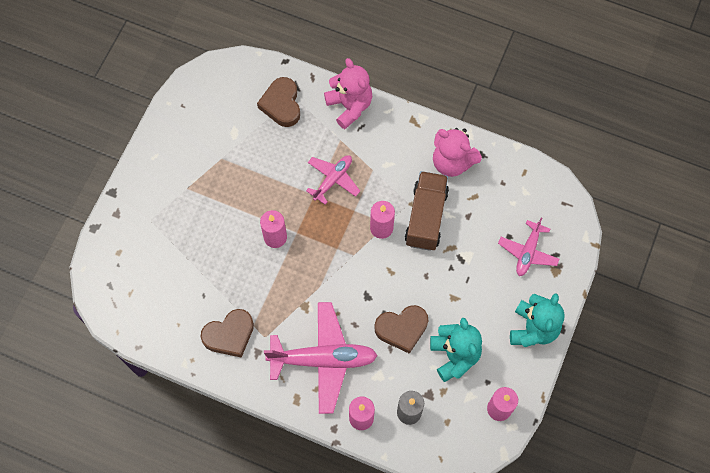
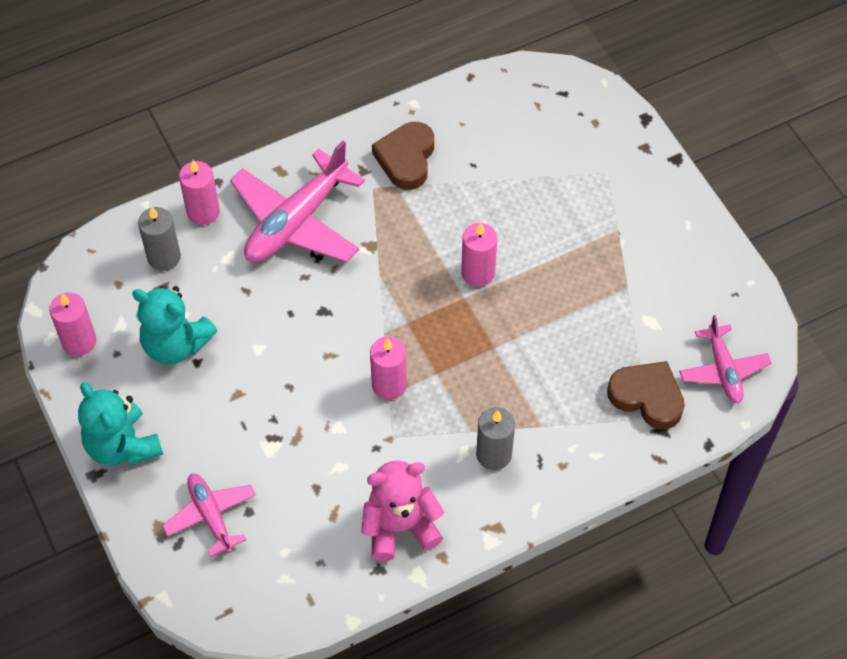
camera: 130 degrees right, 10 degrees down
pink plane [306,155,360,205] -> pink plane moved to [679,315,771,403]
pink teddy bear [324,58,372,129] -> none
brown heart [374,305,428,354] -> none
brown truck [405,171,449,251] -> none
none -> grey candle [476,407,515,470]

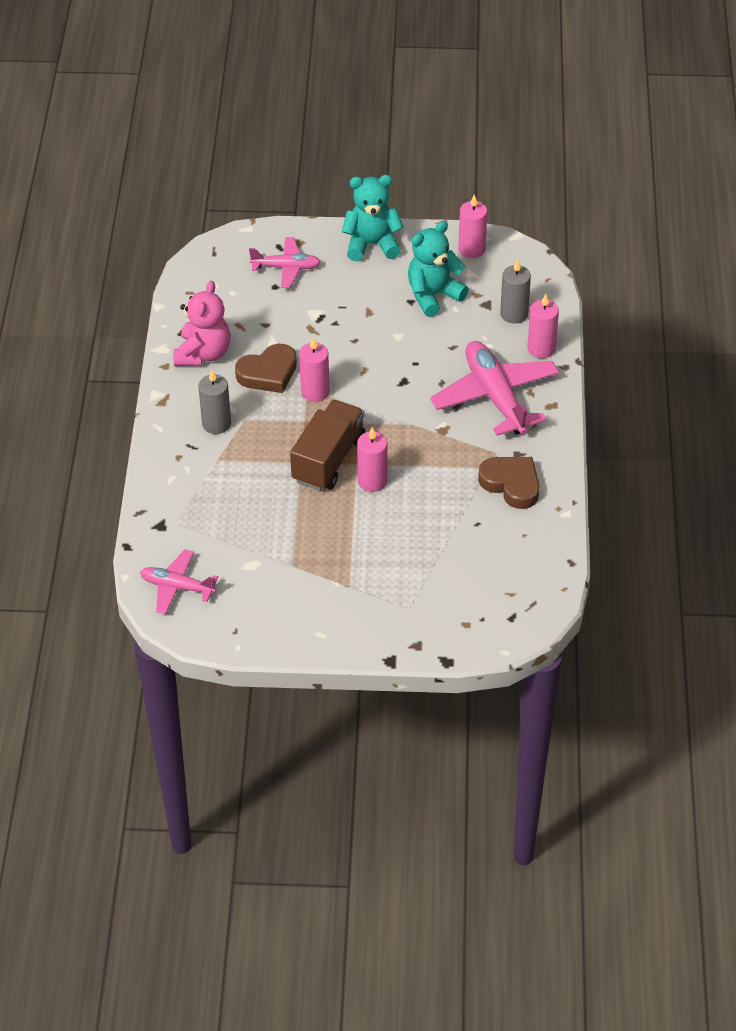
camera: 120 degrees right, 10 degrees down
brown heart [607,361,685,429] -> brown heart moved to [235,344,297,393]
none -> brown truck [290,400,365,491]

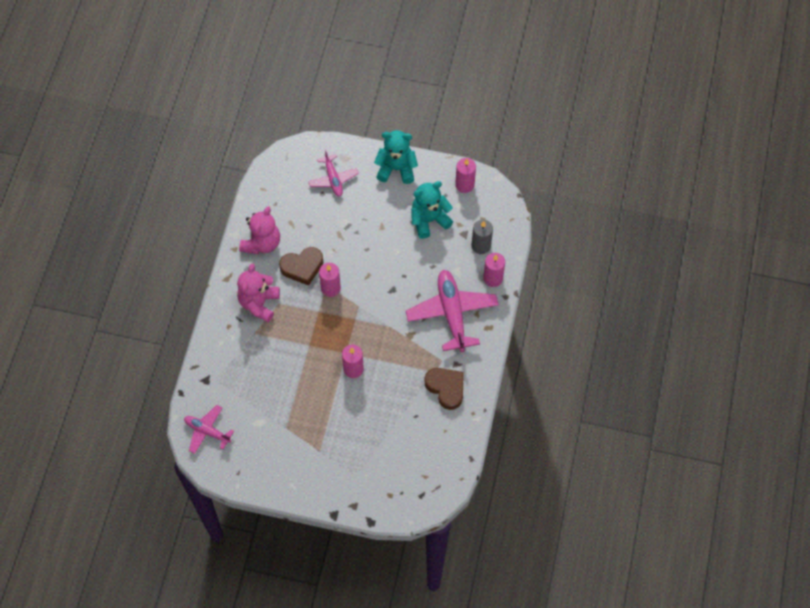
camera: 10 degrees right, 15 degrees up
grey candle [198,369,231,434] -> pink teddy bear [237,263,280,322]
pink plane [249,237,321,288] -> pink plane turned 60 degrees clockwise [308,149,359,197]
brown truck [290,400,365,491] -> none

